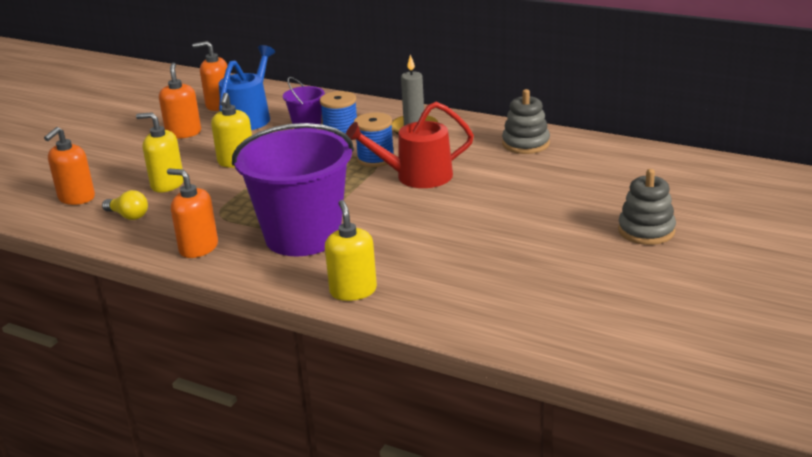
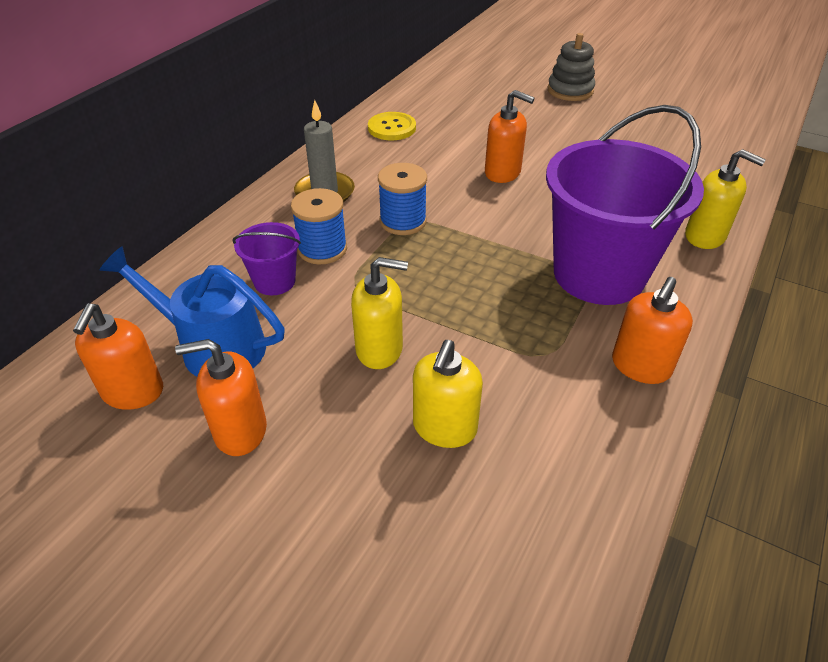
camera: 90 degrees left, 15 degrees up
orange soap dispenser [44,127,95,205] -> orange soap dispenser moved to [485,90,535,183]
yellow light bulb [102,190,148,220] -> none
yellow soap dispenser [325,200,377,301] -> yellow soap dispenser turned 135 degrees counterclockwise [685,149,766,249]
red watering can [346,102,474,188] -> none
grey stacking toy [502,89,550,154] -> yellow button [368,112,416,140]

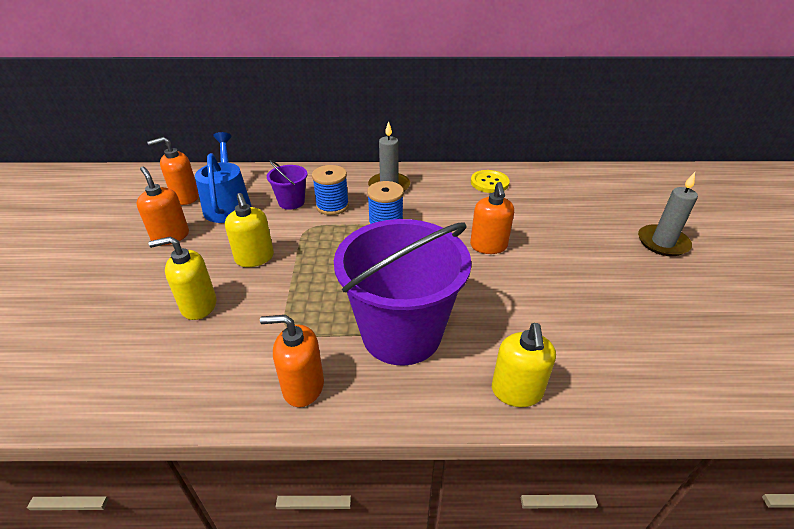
camera: 60 degrees right, 5 degrees down
grey stacking toy [548,33,595,101] -> grey candle [638,172,698,256]

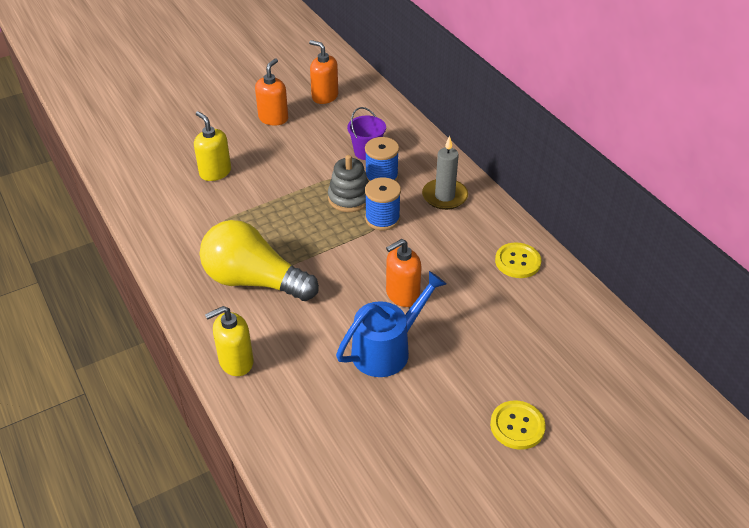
camera: 60 degrees right, 5 degrees up
blue watering can [195,132,251,223] -> blue watering can moved to [336,271,446,377]
yellow soap dispenser [225,193,274,267] -> none
orange soap dispenser [260,315,324,407] -> none
purple bucket [334,219,471,365] -> yellow light bulb [200,220,319,301]
grey candle [638,172,698,256] -> yellow button [490,400,546,450]
none -> grey stacking toy [328,155,369,212]

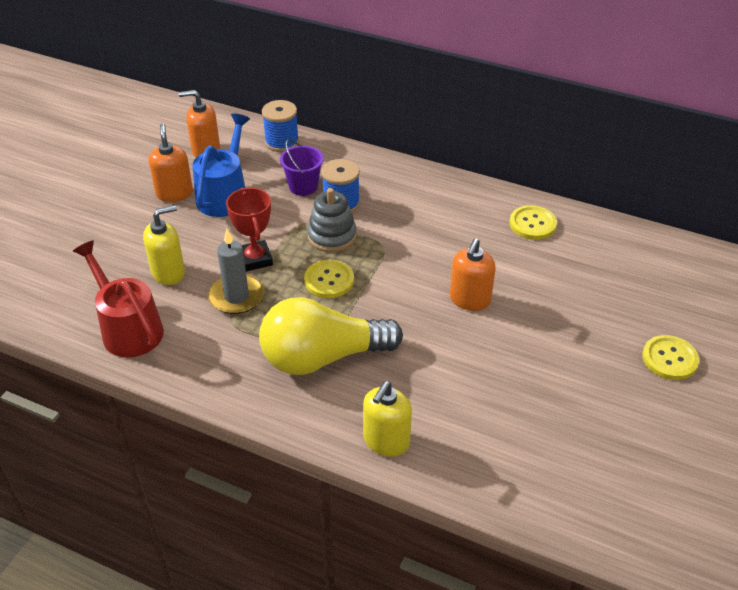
camera: 35 degrees left, 0 degrees up
yellow soap dispenser [194,111,231,181] -> yellow soap dispenser turned 135 degrees clockwise [143,205,185,285]
blue watering can [336,271,446,377] -> blue watering can moved to [193,113,250,217]
blue spool [365,177,401,230] -> blue spool moved to [262,100,299,152]
grey candle [422,136,468,210] -> grey candle moved to [208,229,264,314]
none -> red watering can [73,241,164,357]
none -> red trophy [226,188,273,271]
none -> yellow button [304,260,354,298]

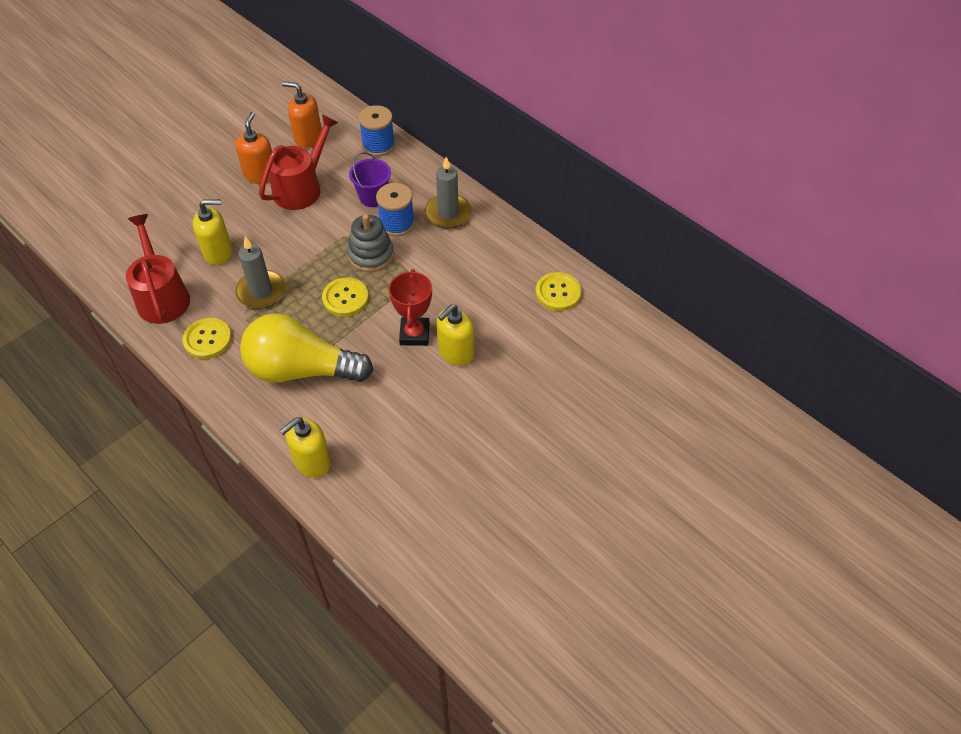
camera: 20 degrees right, 10 degrees up
blue watering can [193,113,250,217] -> red watering can [259,114,339,210]
red trophy [226,188,273,271] -> red trophy moved to [389,269,432,346]
orange soap dispenser [450,239,496,311] -> yellow soap dispenser [437,304,474,366]
yellow button [642,335,699,380] -> yellow button moved to [182,318,232,359]
none -> grey candle [425,157,472,229]

